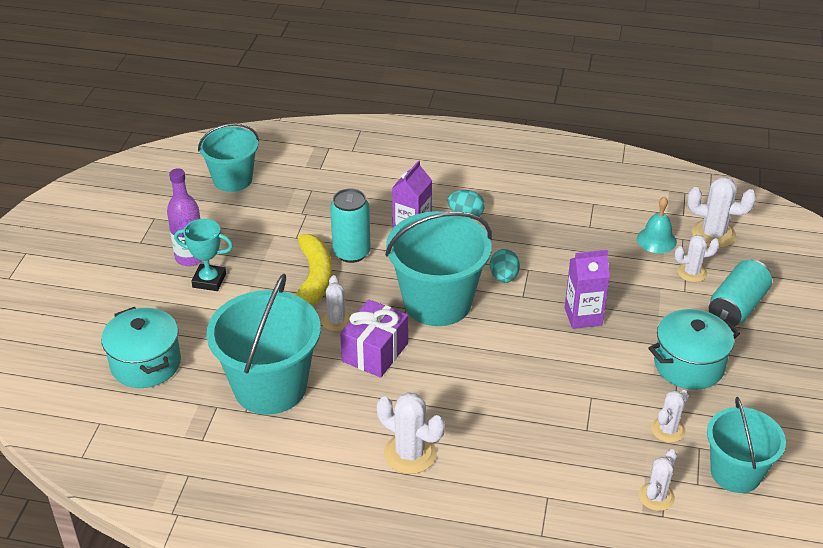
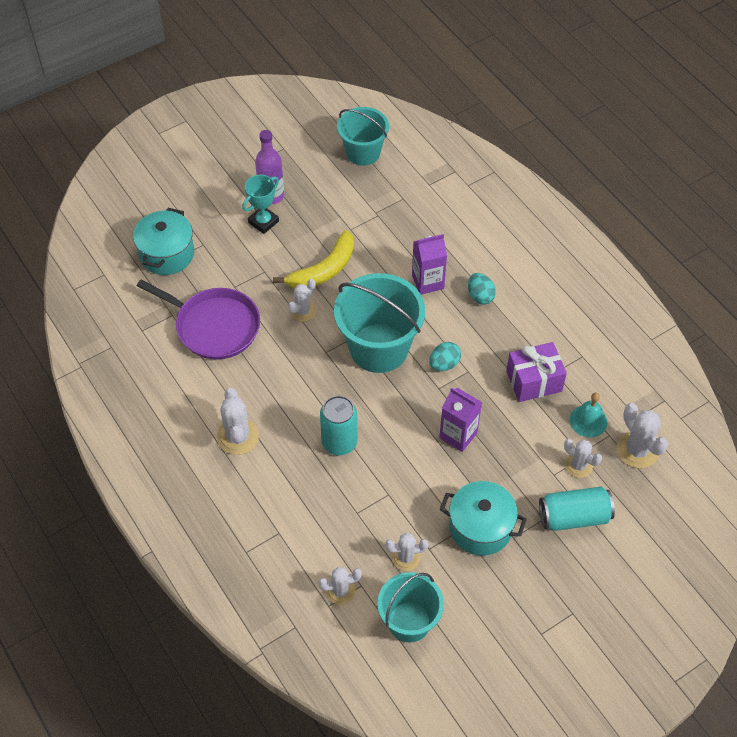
camera: 45 degrees right, 15 degrees up
turquoise trophy [174,219,233,291] -> turquoise trophy turned 75 degrees clockwise [242,175,279,234]
turquoise bucket [207,273,321,415] -> purple pan [137,280,260,360]
turquoise can [330,189,371,263] -> turquoise can moved to [320,395,358,455]
purple gift [340,299,408,378] -> purple gift moved to [506,342,567,402]

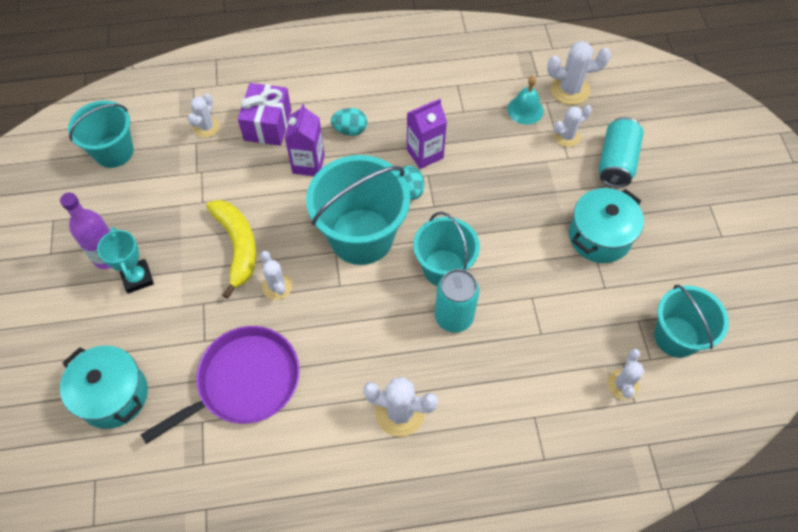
camera: 65 degrees left, 5 degrees up
white cactus [385,533,429,571] -> white cactus moved to [188,94,220,138]
purple carton [439,387,482,452] -> purple carton moved to [407,99,447,169]
purple gift [506,342,567,402] -> purple gift moved to [238,83,291,146]
none -> turquoise bucket [413,212,480,286]

